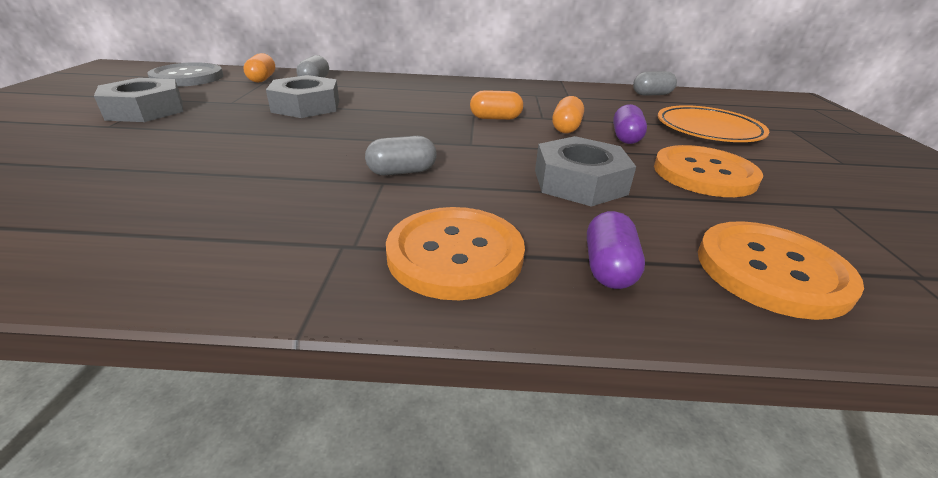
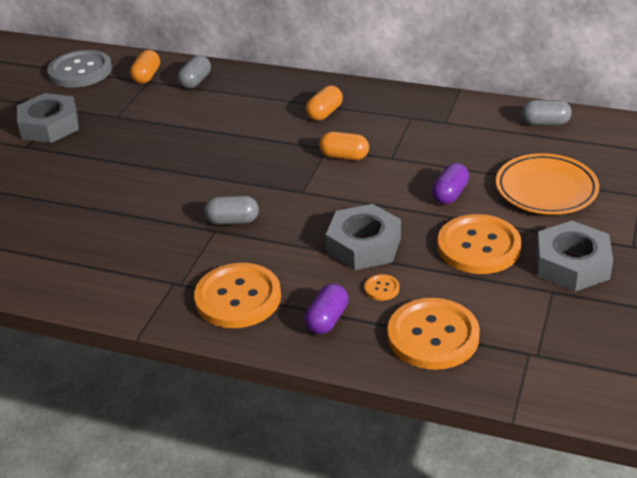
camera: 20 degrees right, 5 degrees up
grey nut [266,75,339,118] -> grey nut moved to [536,221,613,291]
orange capsule [552,96,584,133] -> orange capsule moved to [306,86,343,121]
none -> orange button [365,274,400,301]

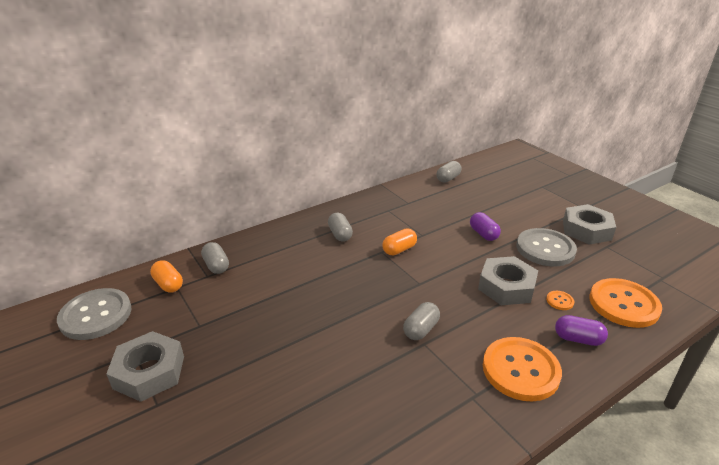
camera: 55 degrees left, 5 degrees down
purple capsule [304,283,349,334] -> purple capsule turned 45 degrees counterclockwise [555,315,608,346]
orange capsule [306,86,343,121] -> grey capsule [328,213,353,242]
orange button [437,214,522,274] -> grey button [517,228,577,266]
orange plate [496,153,599,215] -> none

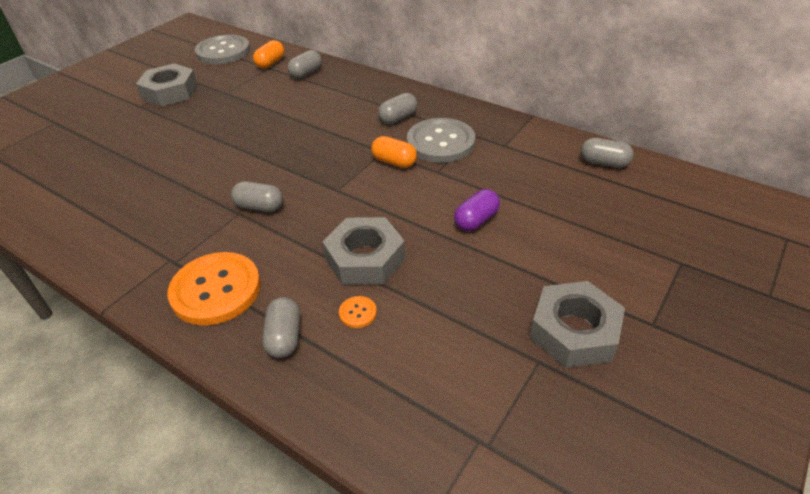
camera: 70 degrees right, 10 degrees up
grey button [517,228,577,266] -> grey button moved to [407,118,475,163]
purple capsule [555,315,608,346] -> grey capsule [262,297,300,358]
orange button [589,278,662,328] -> none

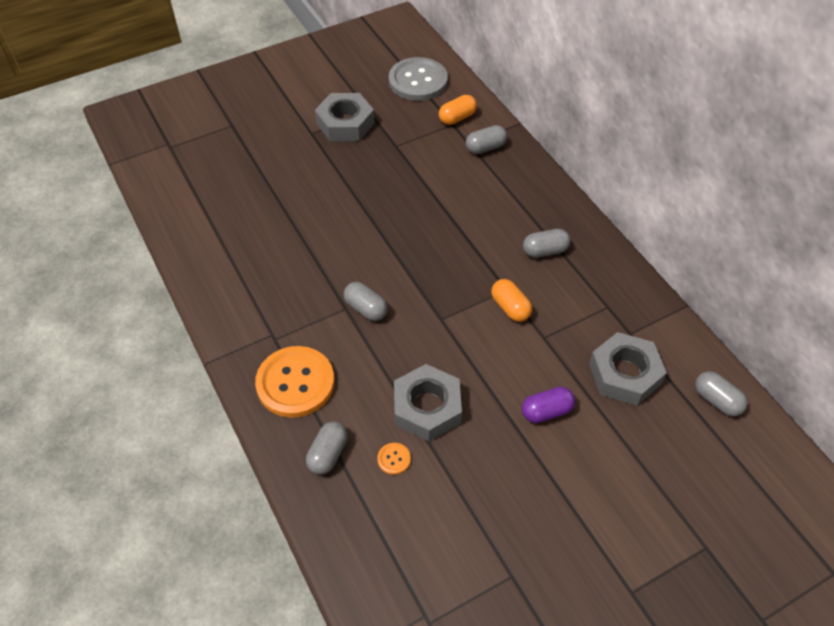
camera: 25 degrees right, 10 degrees up
grey button [407,118,475,163] -> none
grey nut [530,281,625,368] -> grey nut moved to [589,332,667,406]

